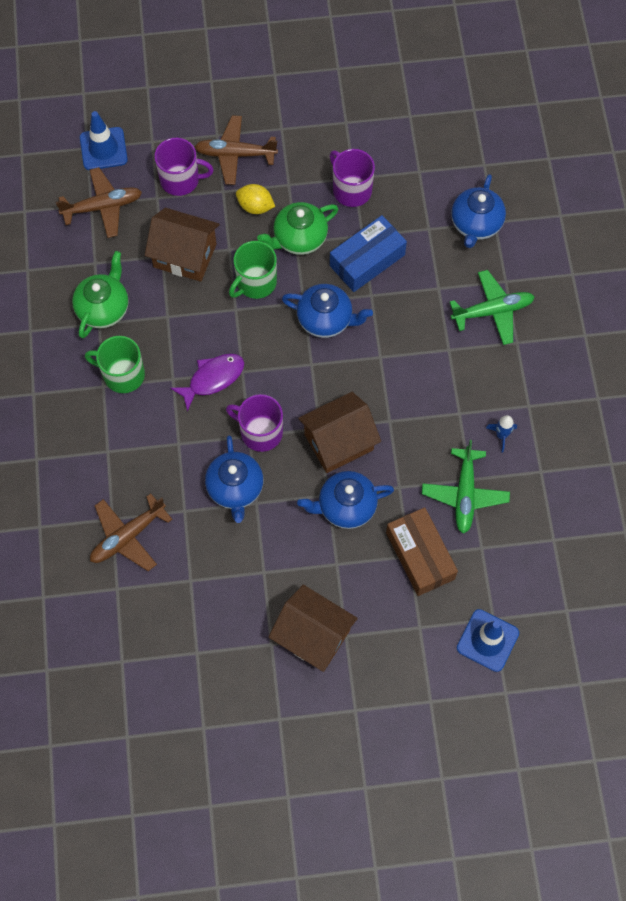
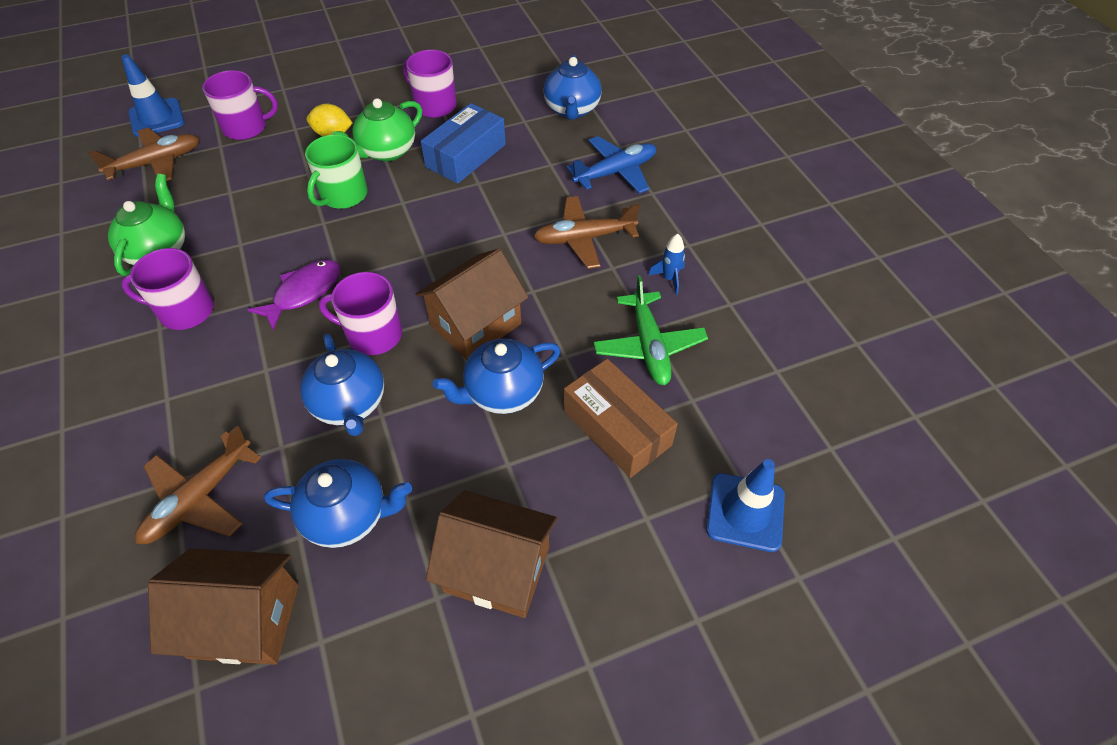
camera: 15 degrees left, 15 degrees down
green mug [85,336,145,393] -> purple mug [121,248,214,330]
brown house [145,208,220,282] -> brown house moved to [148,548,298,665]
brown plane [195,115,278,185] -> brown plane moved to [533,196,640,269]
blue teapot [282,284,373,338] -> blue teapot moved to [264,459,412,548]
green plane [450,270,534,345] -> blue plane [567,136,656,194]

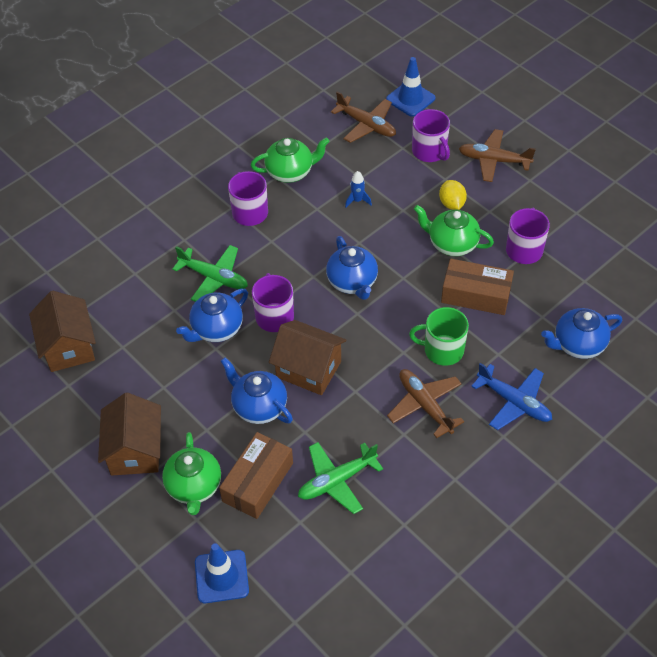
camera: 70 degrees right, 0 degrees up
brown plane [135,426,261,544] -> brown plane moved to [459,129,536,182]
purple fish [248,260,340,330] -> none
blue teapot [264,459,412,548] -> blue teapot moved to [326,236,378,300]
green mug [305,134,368,209] -> green mug moved to [409,307,469,366]
blue box [421,103,506,184] -> brown box [441,259,514,315]
blue rocket [648,234,685,295] -> blue rocket moved to [345,171,372,208]
none -> green teapot [162,432,221,515]
none -> green plane [172,245,248,302]

